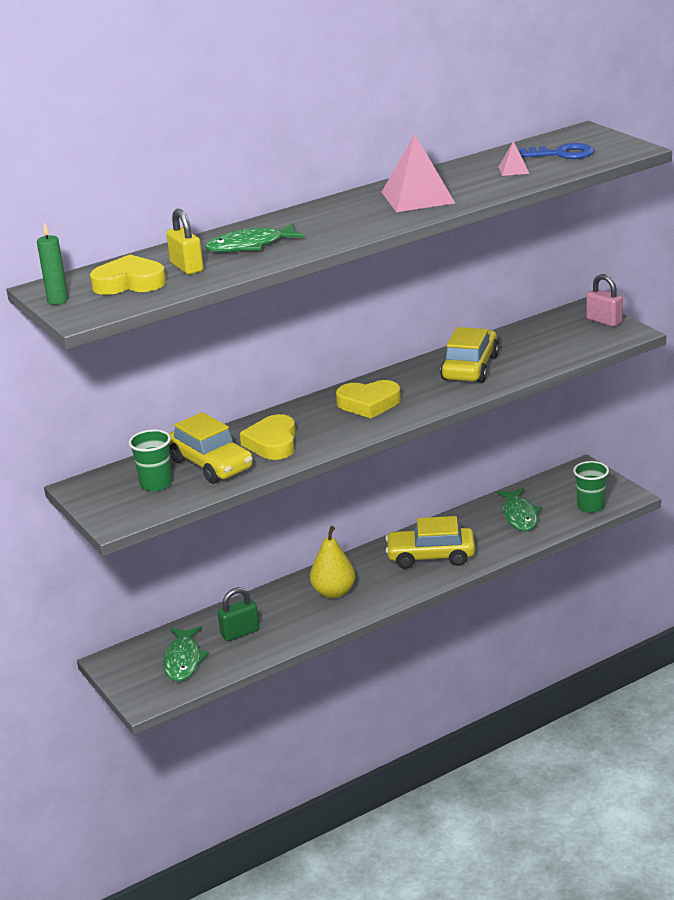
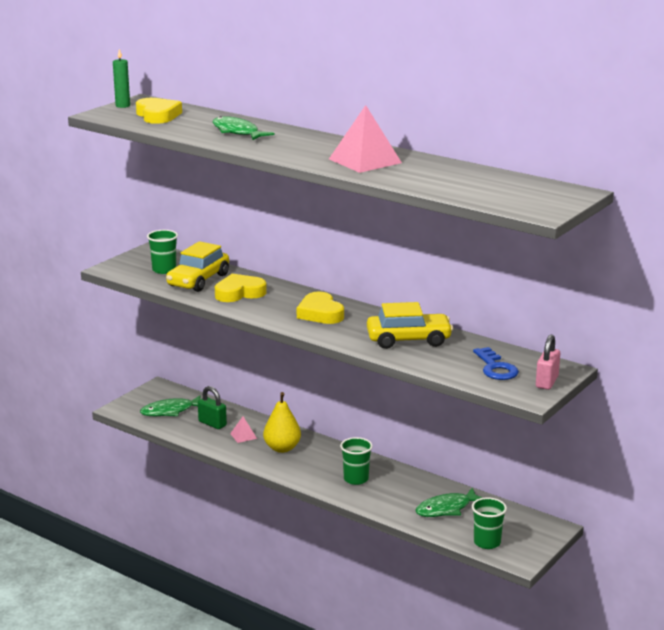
camera: 65 degrees right, 5 degrees down
yellow padlock [166,209,204,275] -> none
yellow car [385,516,475,569] -> green cup [340,437,373,485]
pink pyramid [499,141,530,176] -> pink pyramid moved to [230,417,257,443]
blue key [519,143,594,159] -> blue key moved to [473,347,519,380]

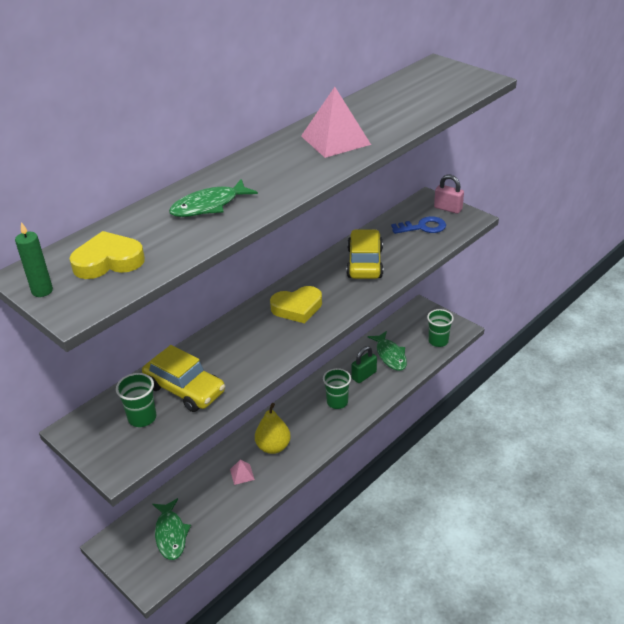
camera: 80 degrees left, 15 degrees up
green padlock [198,386,227,429] -> green padlock moved to [352,346,377,383]
yellow heart [215,274,267,302] -> none

